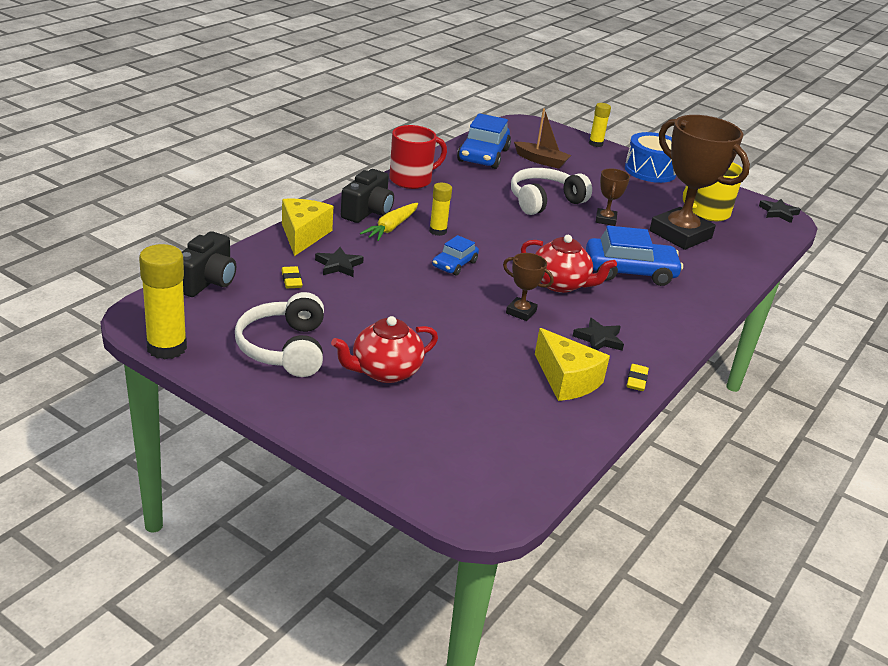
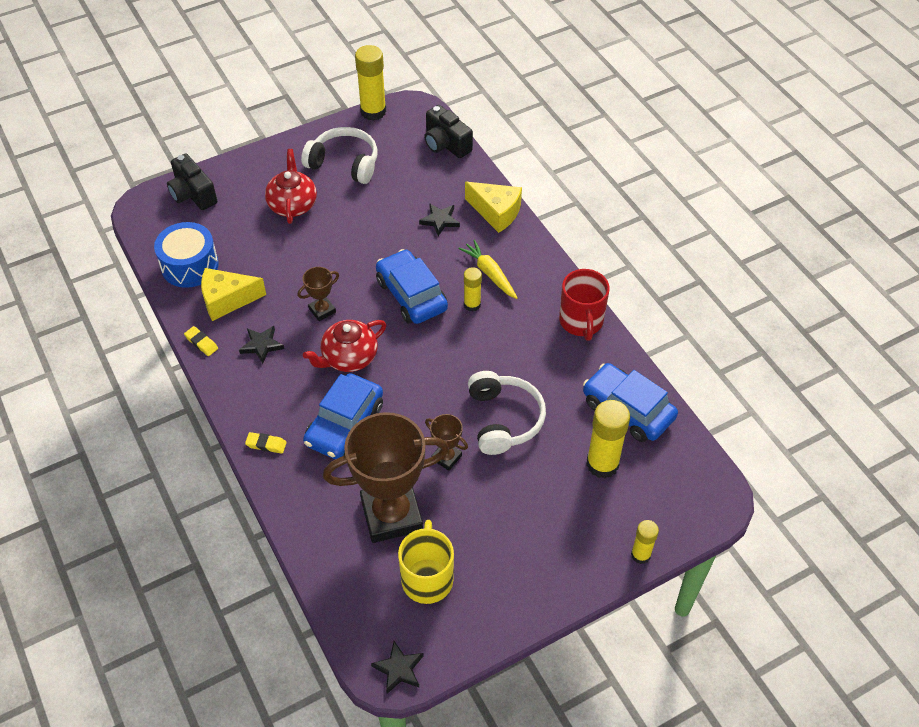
camera: 120 degrees right, 20 degrees up
yellow eraser [281,266,303,288] -> yellow eraser moved to [245,432,287,454]
black camera [341,169,394,223] -> black camera moved to [167,154,217,210]
blue car [432,235,479,276] -> blue car [376,249,448,324], size x1.77
brown boat [514,109,571,169] -> yellow glue stick [586,400,630,479]
blue drum [625,132,676,183] -> blue drum moved to [154,222,219,288]

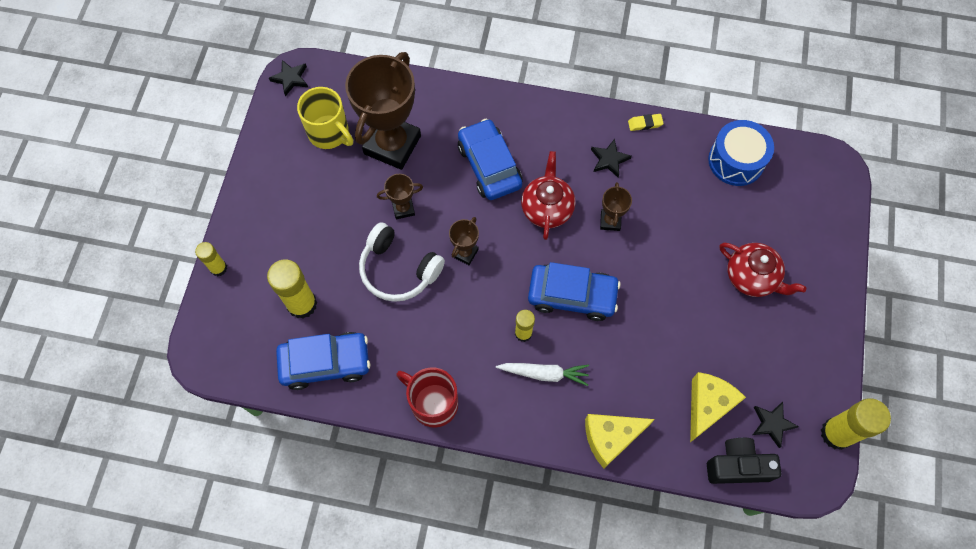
camera: 130 degrees right, 15 degrees up
black camera [167,154,217,210] -> none
yellow cheese [201,268,266,321] -> yellow cheese moved to [690,372,746,442]
yellow eraser [245,432,287,454] -> none
white headphones [301,127,378,184] -> none
black star [419,203,460,236] -> black star moved to [753,402,799,448]
yellow carrot [458,240,518,299] -> white carrot [496,363,589,386]
none -> brown trophy [449,217,479,265]

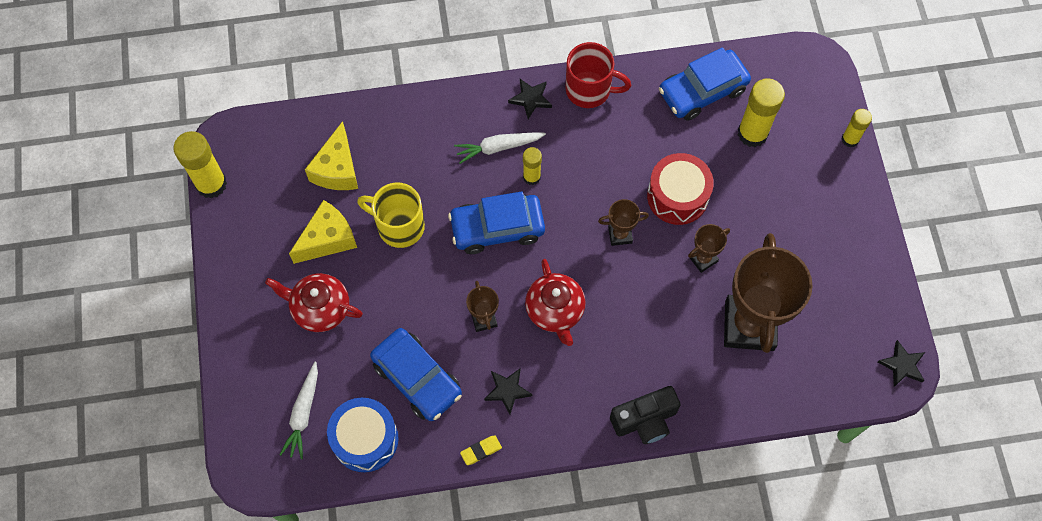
camera: 160 degrees right, 0 degrees up
yellow mug [297,87,353,149] -> yellow mug moved to [357,182,425,248]
white headphones [359,222,445,302] -> red drum [647,153,714,225]
brown trophy [449,217,479,265] -> brown trophy turned 75 degrees clockwise [598,199,649,246]
blue car [458,119,522,200] -> blue car moved to [370,328,462,421]
yellow cheese [585,414,655,468] -> yellow cheese moved to [289,200,357,264]
black camera [707,438,781,484] -> black camera moved to [610,386,681,444]
black star [753,402,799,448] -> black star moved to [508,79,552,119]
none -> white carrot [280,362,318,459]

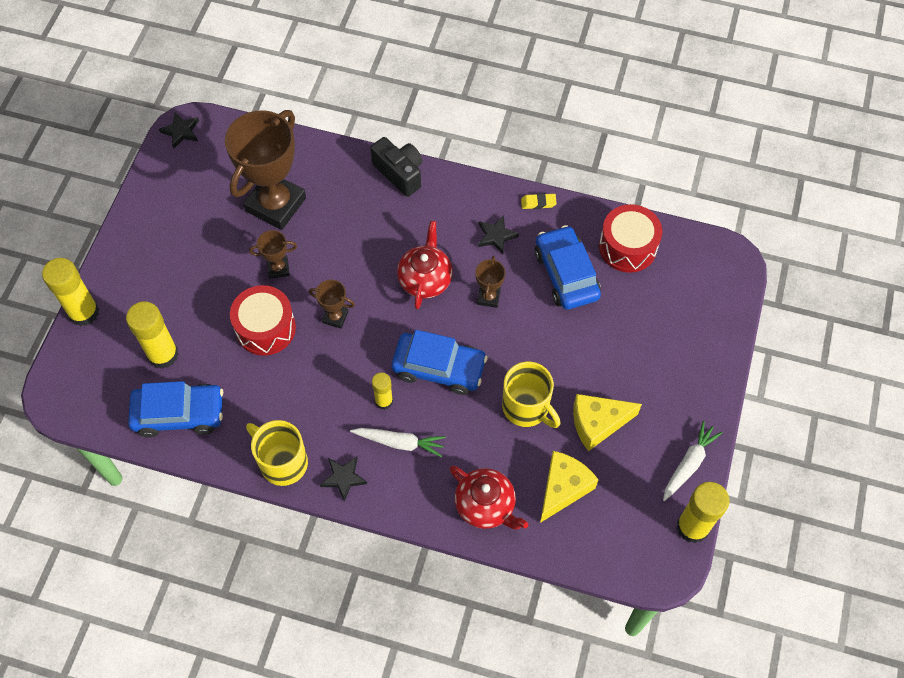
camera: 155 degrees left, 5 degrees down
red teapot [265,273,363,332] -> red teapot moved to [450,465,529,530]
white carrot [280,362,318,459] -> white carrot moved to [663,421,723,501]
blue drum [327,398,399,472] -> red drum [599,204,662,273]
red mug [566,42,631,108] -> yellow mug [246,420,308,486]
black camera [610,386,681,444] -> black camera turned 45 degrees clockwise [370,137,423,197]
yellow glue stick [842,109,872,148] -> yellow glue stick [42,258,99,326], size x1.73

